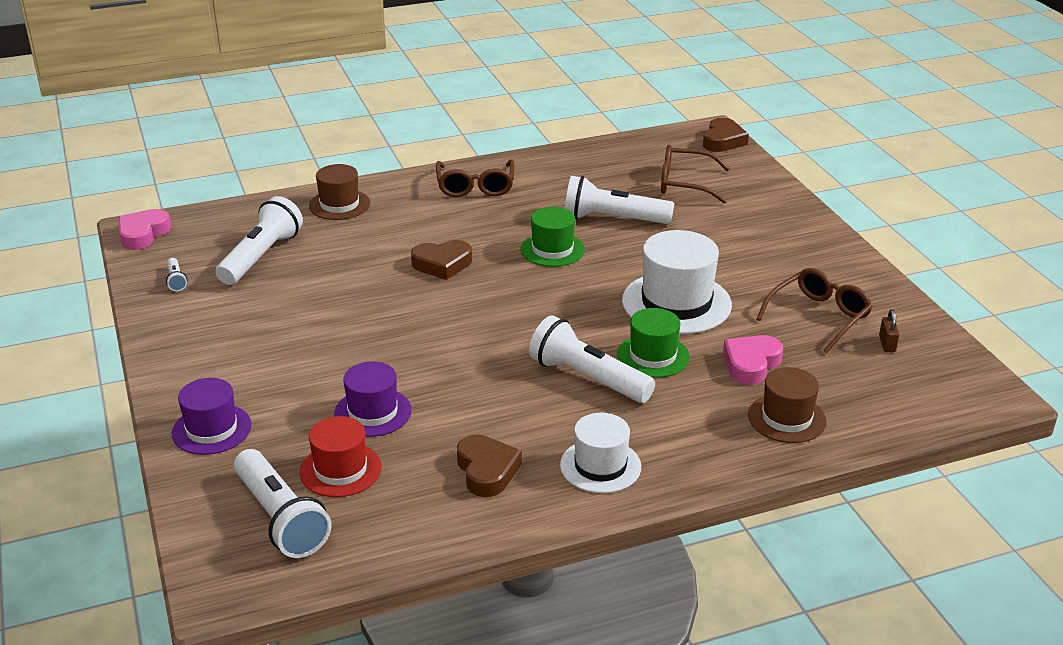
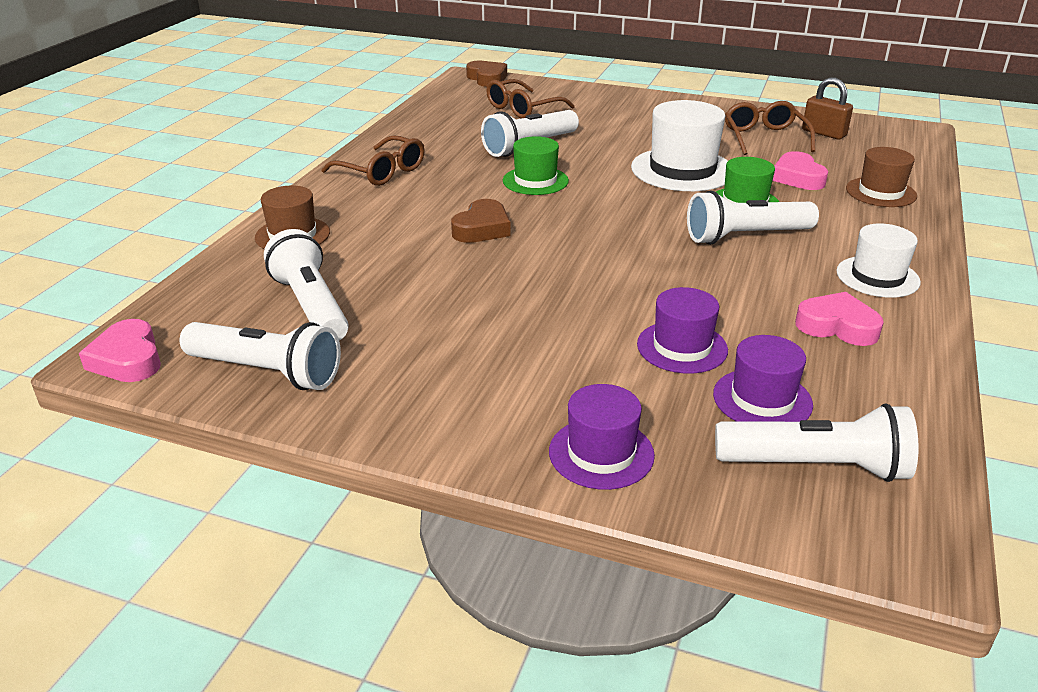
camera: 50 degrees left, 0 degrees up
white flashlight [166,258,187,292] -> white flashlight [180,322,341,390], size x2.31
red hat [300,416,382,497] -> purple hat [713,335,813,422]
brown heart [457,435,522,497] -> pink heart [795,292,884,346]
brown padlock [879,310,899,352] -> brown padlock [802,78,853,139], size x1.71

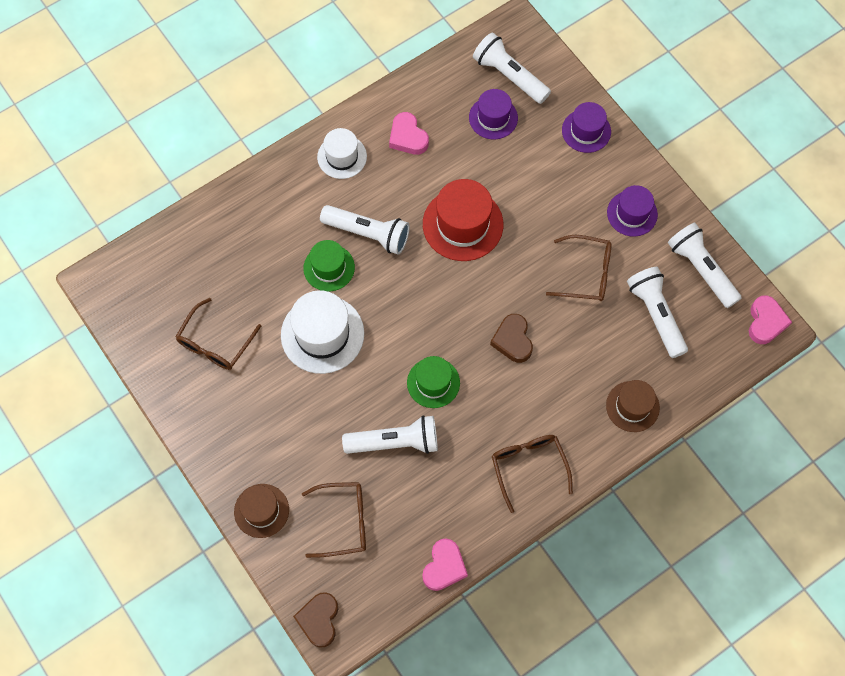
camera: 145 degrees left, 35 degrees up
white flashlight [264,229,349,341] -> white flashlight turned 150 degrees clockwise [627,267,688,358]
brown heart [451,199,511,243] -> brown heart turned 75 degrees counterclockwise [490,314,533,363]
purple hat [637,287,728,374] -> purple hat moved to [607,185,658,237]
pink heart [773,151,828,190] -> pink heart moved to [422,538,468,591]
brown padlock [802,78,853,139] -> none
brown hat [846,147,917,207] -> brown hat moved to [234,484,289,538]
none -> red hat [423,179,503,261]
none -> brown glasses [546,235,611,301]

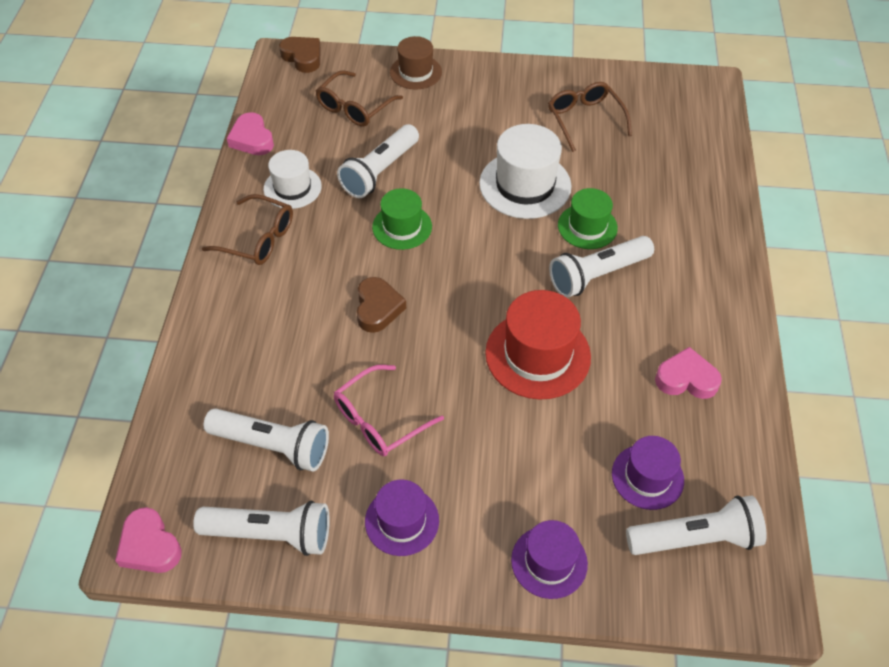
camera: 130 degrees right, 15 degrees down
white hat [317,128,367,179] -> white hat moved to [263,150,322,209]
brown heart [490,314,533,363] -> brown heart turned 60 degrees clockwise [357,277,406,333]
brown glasses [546,235,611,301] -> pink glasses [334,365,444,456]
brown hat [606,380,660,432] -> none

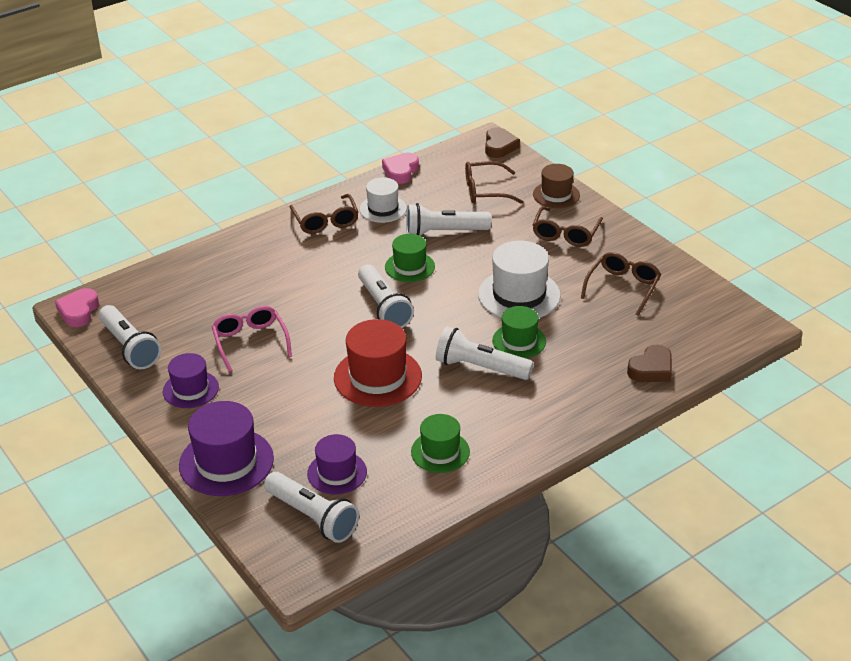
camera: 50 degrees right, 15 degrees down
white flashlight [204,408,329,472] -> white flashlight moved to [358,264,414,328]
pink glasses [334,365,444,456] -> pink glasses turned 60 degrees clockwise [212,306,292,372]
brown heart [357,277,406,333] -> brown heart moved to [627,345,672,382]
purple hat [511,520,588,599] -> purple hat [179,401,274,496], size x1.60
pink heart [655,347,722,399] -> green hat [411,414,470,473]
none -> brown glasses [533,206,603,247]

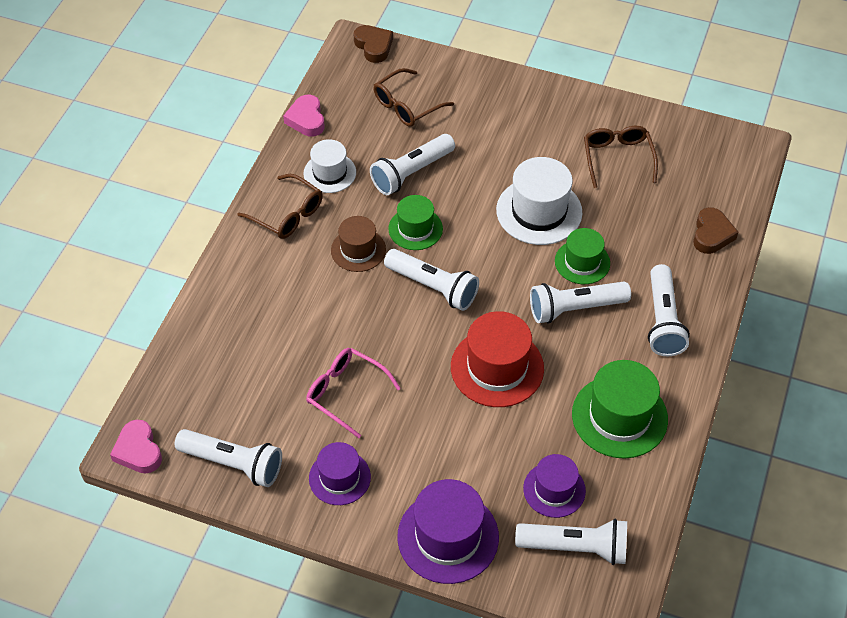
camera: 35 degrees left, 15 degrees up
green hat [411,414,470,473] -> green hat [572,360,668,459], size x1.60
brown hat [533,164,580,208] -> brown hat moved to [331,216,386,272]
brown glasses [533,206,603,247] -> none
none -> white flashlight [648,264,690,356]

